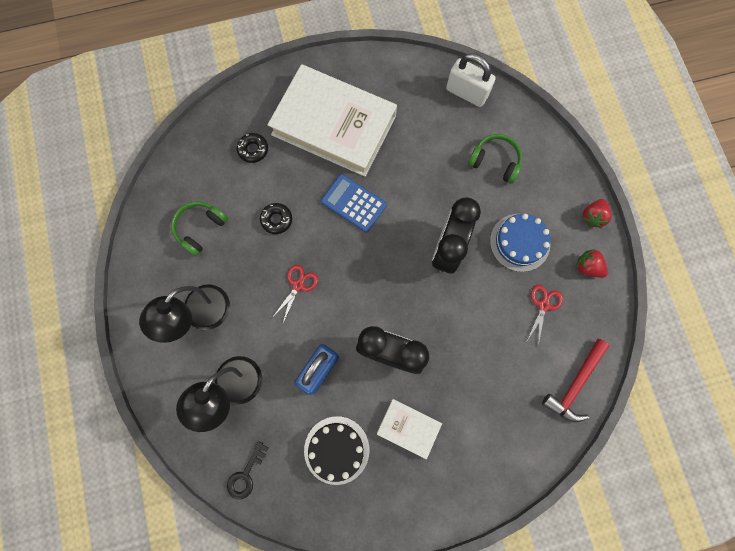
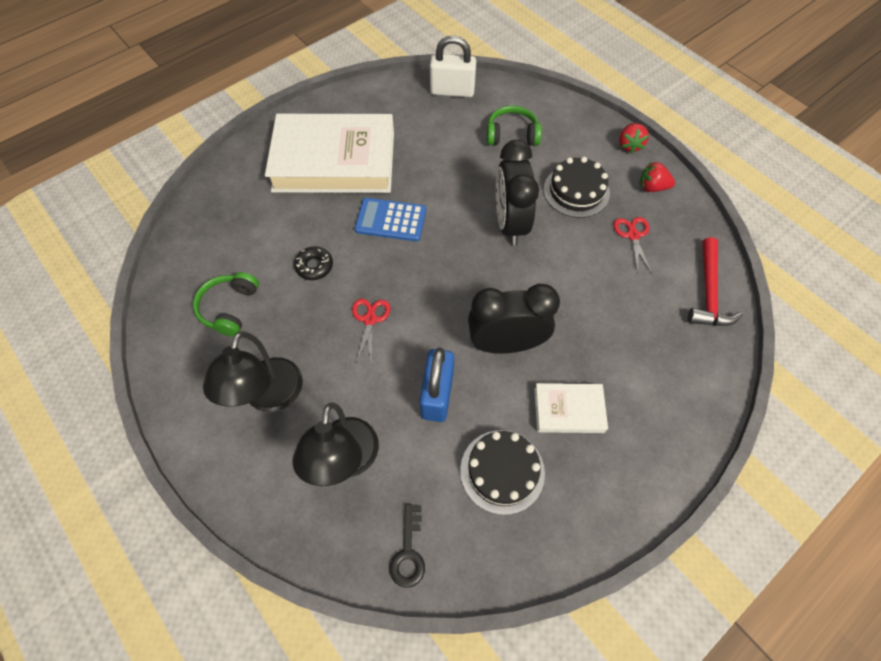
camera: 25 degrees left, 15 degrees down
black donut [237,133,268,163] -> none
blue cake [490,214,550,272] -> black cake [544,157,610,218]

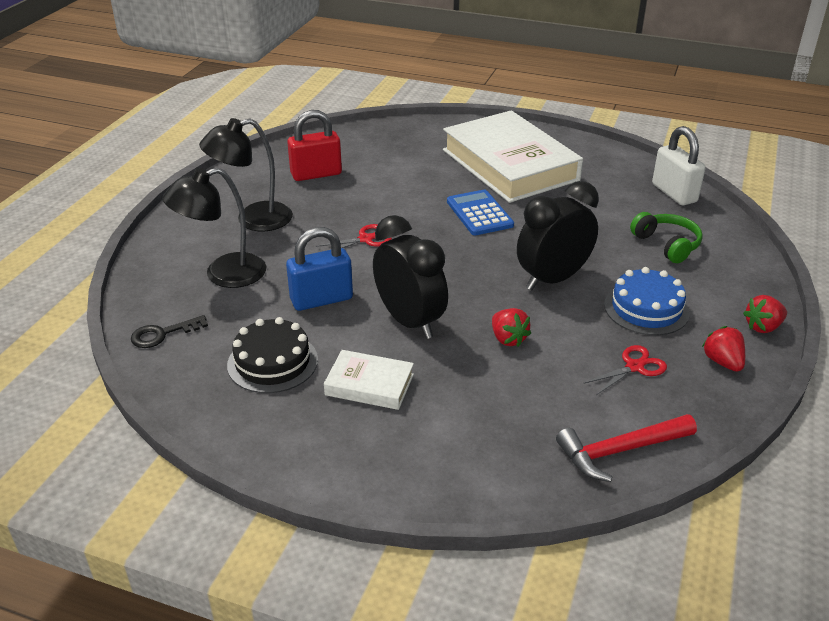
camera: 60 degrees right, 25 degrees down
green headphones [193,272,259,337] -> red padlock [287,110,342,181]
black donut [294,246,333,280] -> none
white book [534,383,608,433] -> white book turned 45 degrees counterclockwise [324,350,414,410]
black cake [544,157,610,218] -> blue cake [604,267,690,335]
none -> red strawberry [492,308,531,347]

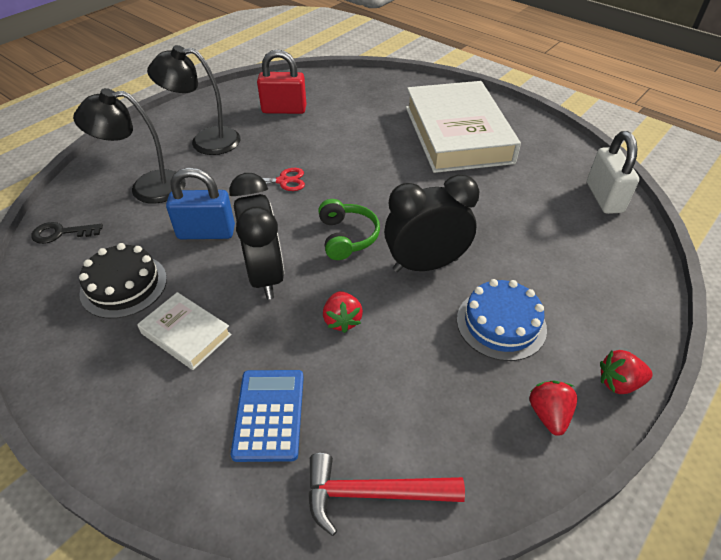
camera: 20 degrees right, 10 degrees up
blue calculator [447,190,514,235] -> blue calculator moved to [231,370,304,462]
red scissors [583,345,667,395] -> none
green headphones [630,212,703,263] -> green headphones moved to [318,199,380,260]

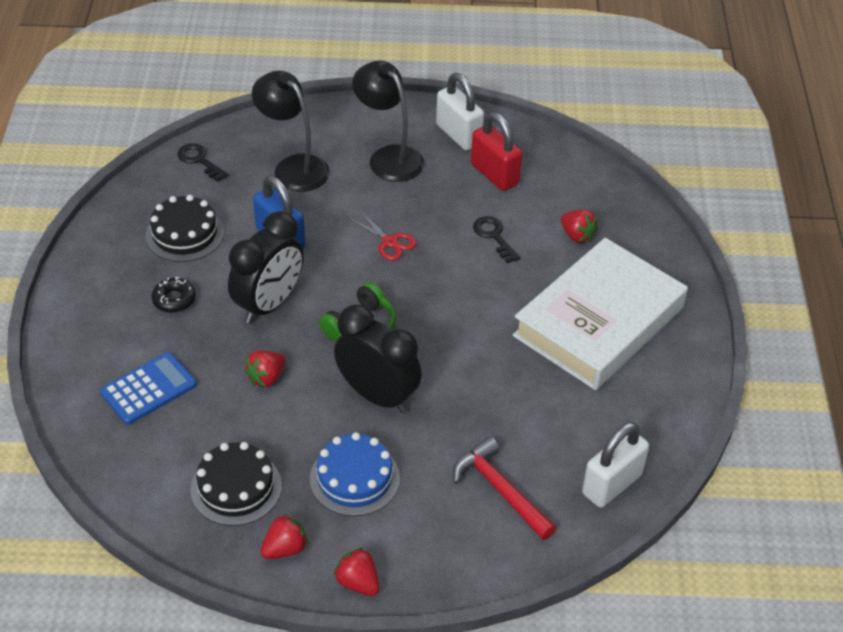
camera: 50 degrees right, 0 degrees up
white book [137,292,232,370] -> black donut [151,277,196,313]
red hammer [308,453,465,536] -> red hammer moved to [453,437,556,540]
none -> black cake [190,442,282,526]
none -> white padlock [436,73,484,150]
none -> black key [473,216,520,263]
none -> red strawberry [561,210,598,243]

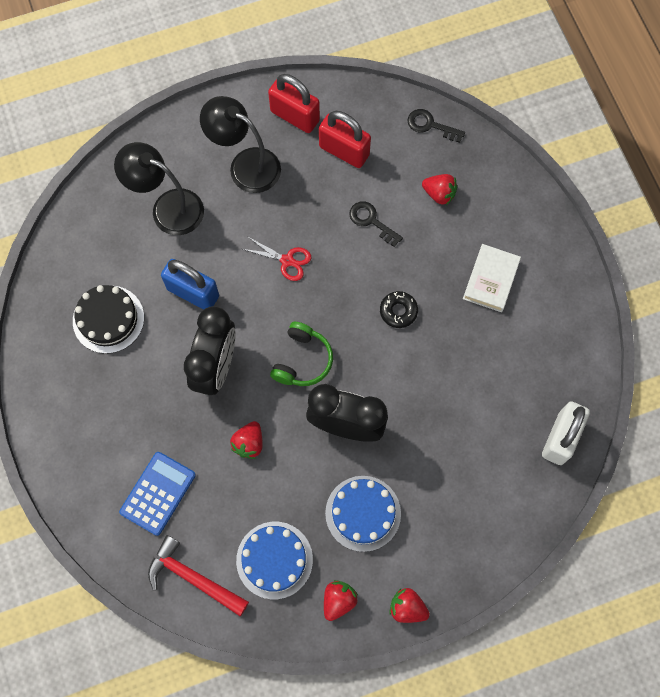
camera: 20 degrees left, 25 degrees up
black donut [151,277,196,313] -> black donut moved to [380,291,418,328]
black key [177,143,229,182] -> black key moved to [407,109,465,143]
black cake [190,442,282,526] -> blue cake [236,522,313,599]
white padlock [436,73,484,150] -> red padlock [268,74,320,133]
red hammer [453,437,556,540] -> red hammer moved to [148,535,249,616]
white book [513,238,688,390] -> white book [463,244,521,312], size x0.46

